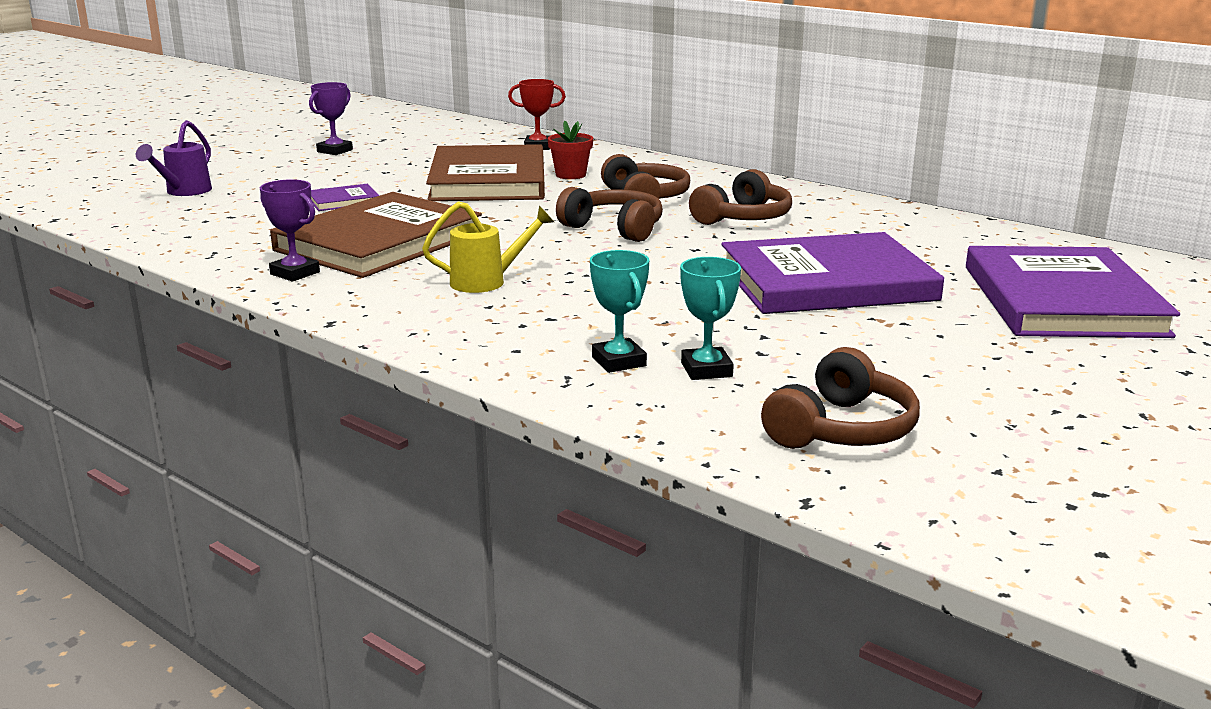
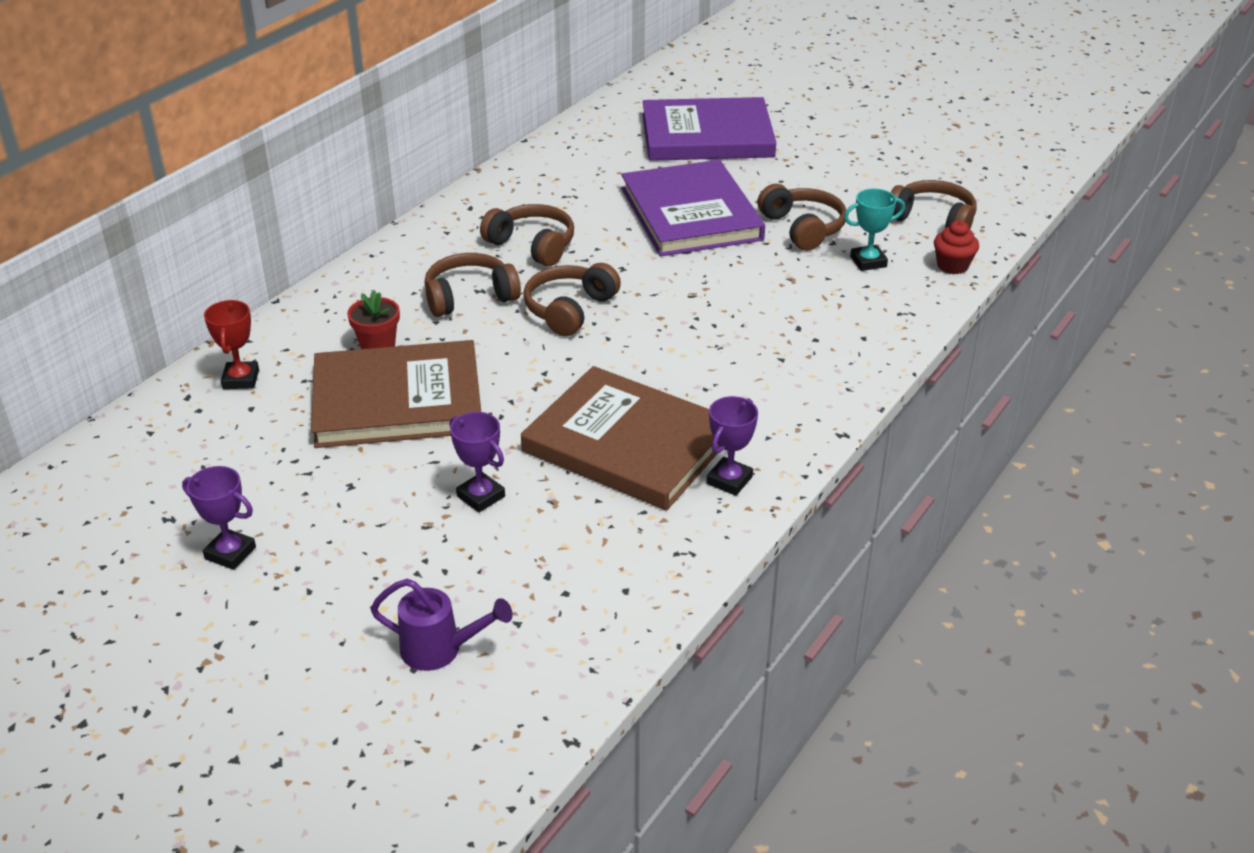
camera: 95 degrees left, 15 degrees up
purple book [311,184,379,211] -> purple trophy [449,412,505,512]
yellow watering can [422,201,554,293] -> none
turquoise trophy [590,250,649,373] -> none
none -> brown headphones [757,184,846,251]
none -> red cupcake [934,221,979,274]

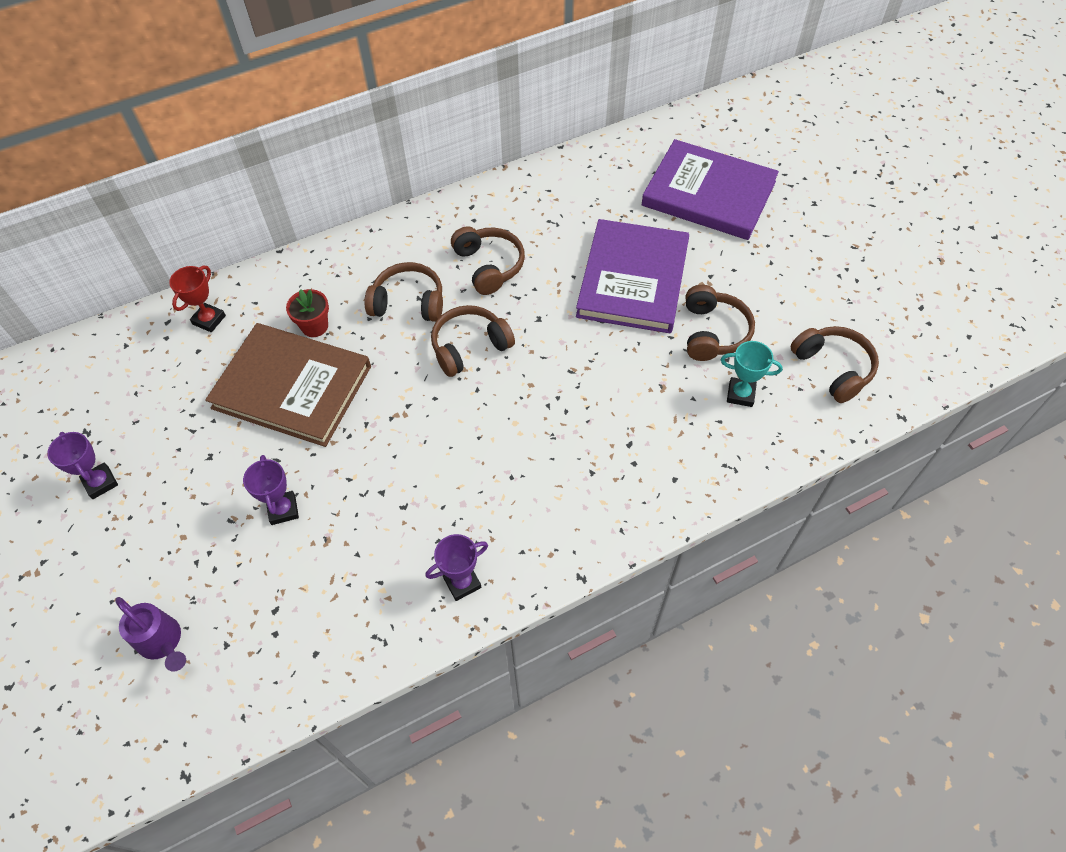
camera: 30 degrees right, 20 degrees up
brown book [521,366,720,510] -> none
red cupcake [934,221,979,274] -> none

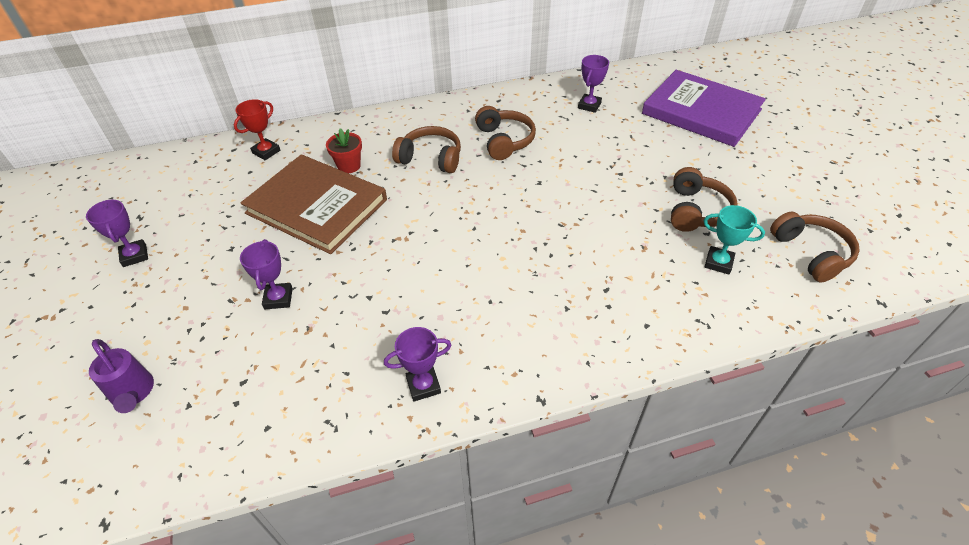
camera: 10 degrees right, 10 degrees down
brown headphones [431,305,515,377] -> none
purple book [576,219,689,333] -> none
none -> purple trophy [578,55,609,113]

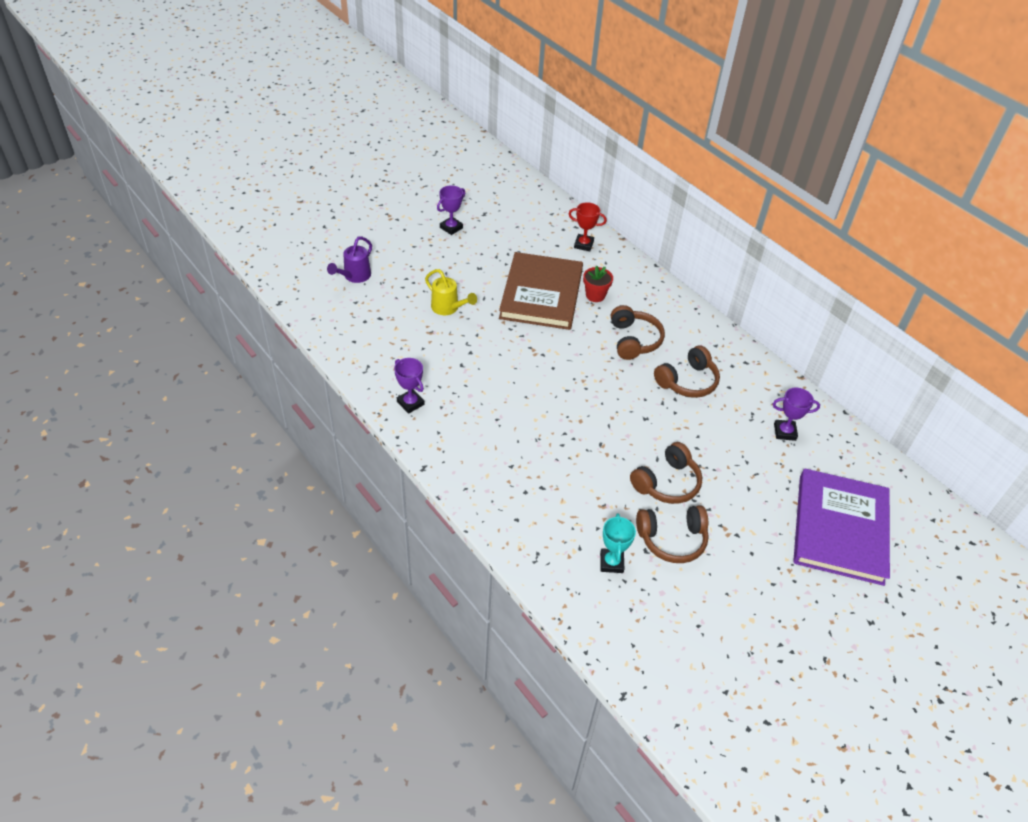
camera: 65 degrees right, 0 degrees up
purple trophy [240,239,293,309] -> yellow watering can [425,269,477,315]
brown headphones [770,212,860,282] -> brown headphones moved to [630,442,702,504]

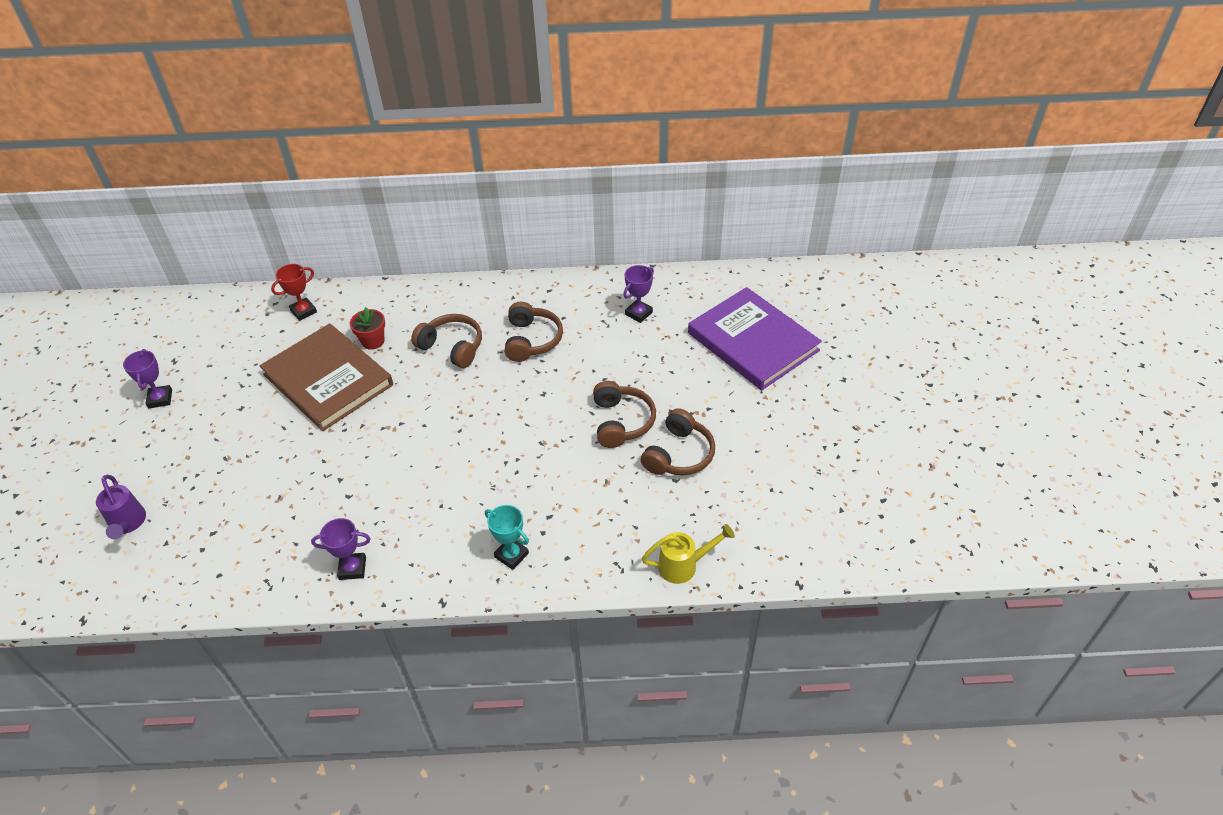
camera: 50 degrees left, 0 degrees up
yellow watering can [425,269,477,315] -> yellow watering can moved to [642,524,735,584]
turquoise trophy [600,513,636,573] -> turquoise trophy moved to [485,505,529,570]

